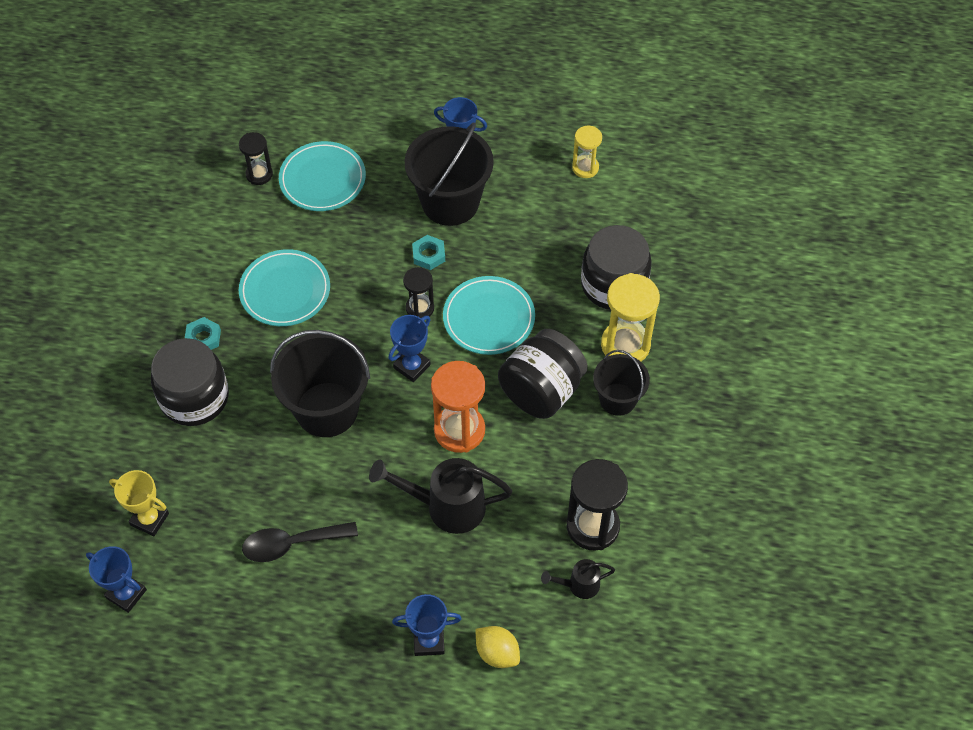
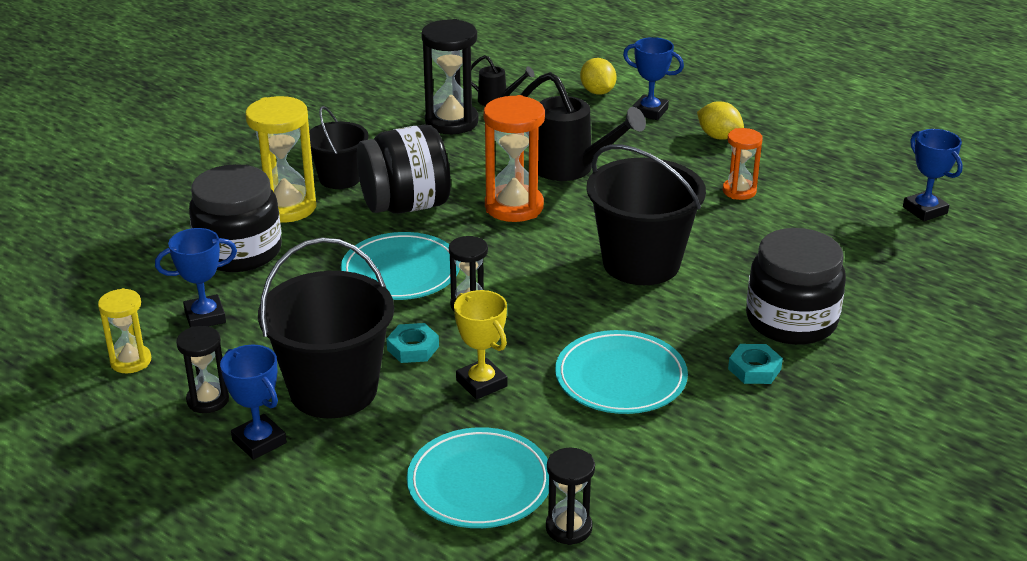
camera: 150 degrees left, 25 degrees down
yellow trophy [109,470,169,536] -> yellow trophy moved to [454,290,508,400]
black spoon [242,522,358,562] -> orange hourglass [723,128,763,200]
blue trophy [388,315,431,382] -> blue trophy moved to [155,228,237,327]
none -> black hourglass [176,326,229,413]
none -> yellow lemon [697,101,744,140]

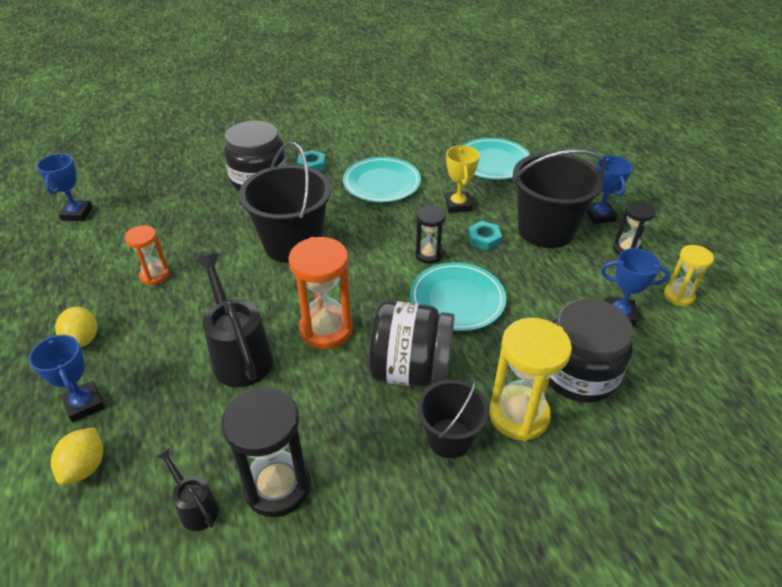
camera: 150 degrees left, 10 degrees up
black hourglass [546,448,595,545] -> none

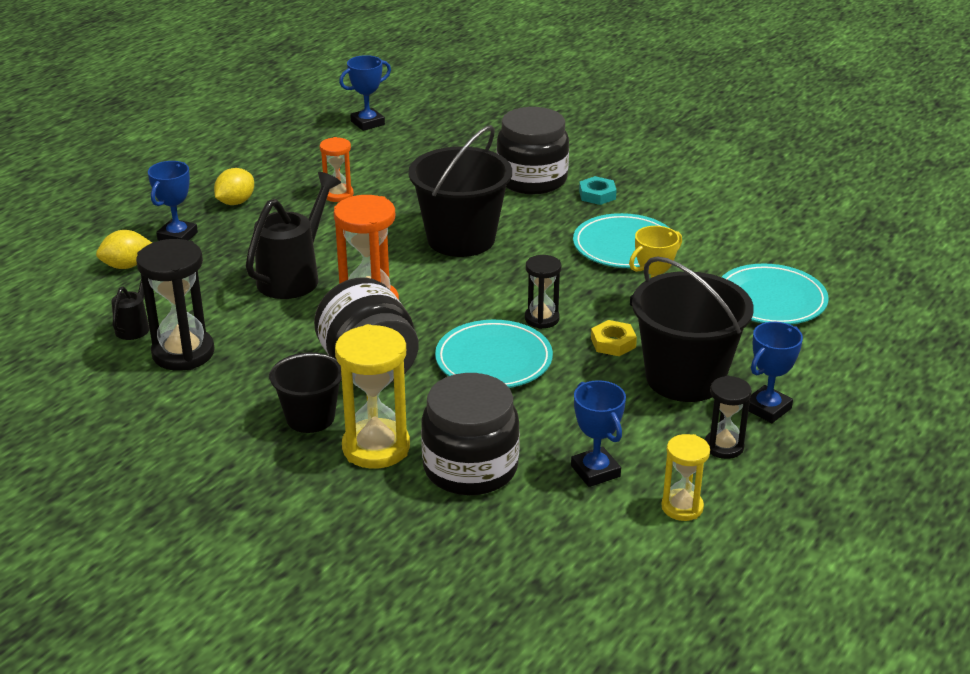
camera: 55 degrees right, 10 degrees down
turquoise nut [468,221,502,250] -> yellow nut [591,320,637,356]

